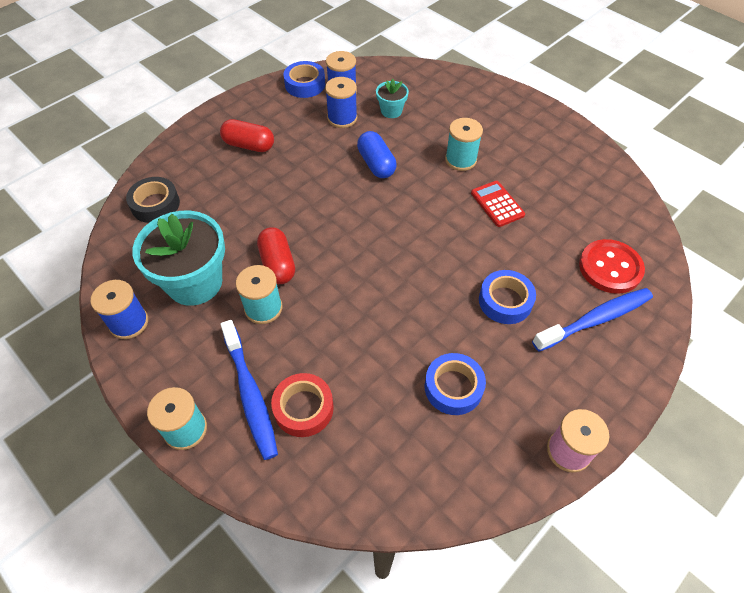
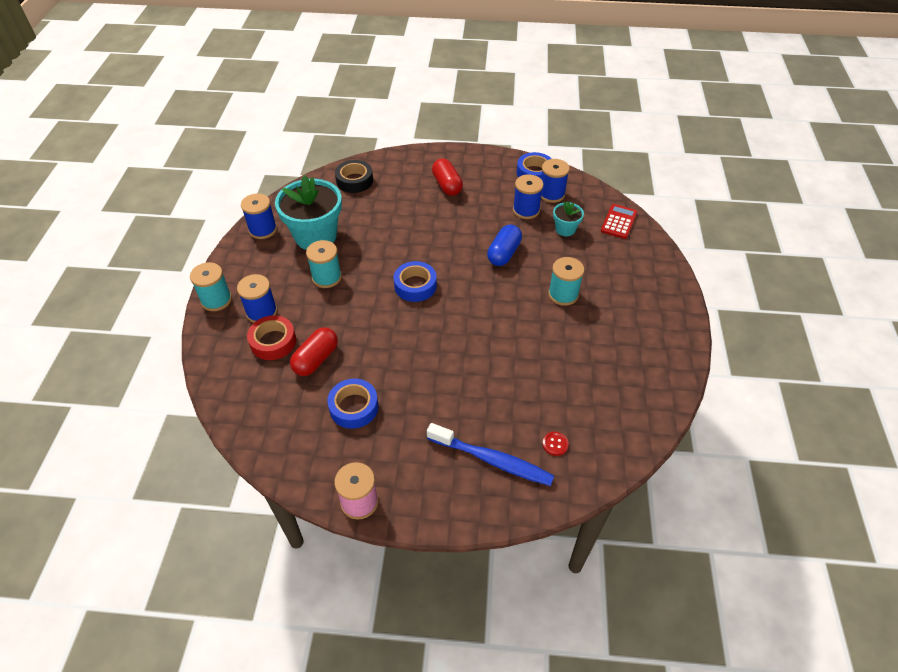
camera: 50 degrees right, 5 degrees down
blue toothbrush [220,320,278,460] -> blue spool [237,274,277,323]
red capsule [257,227,295,284] -> red capsule moved to [290,327,338,376]
red calculator [471,181,525,227] -> red calculator moved to [601,204,637,239]
blue tape [479,270,536,324] -> blue tape moved to [394,261,437,302]
red button [579,239,645,294] -> red button [542,432,569,456], size x0.42

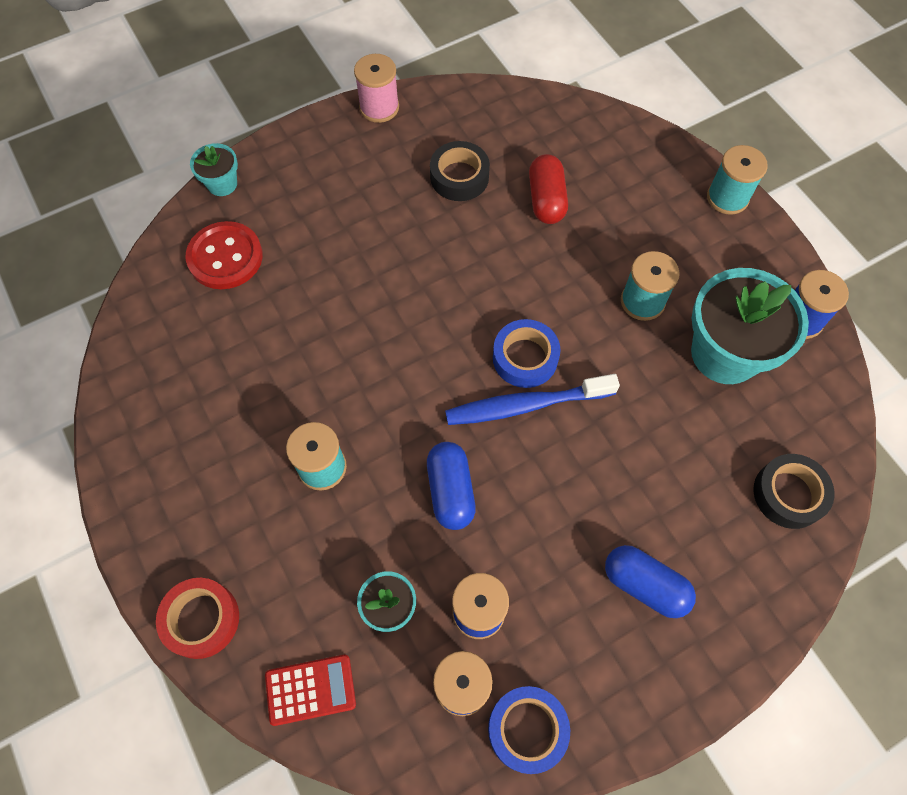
camera: 145 degrees right, 15 degrees up
blue spool [237,274,277,323] -> none
red tape [247,315,296,360] -> red tape moved to [156,578,239,659]
blue tape [327,379,378,429] -> black tape [430,141,490,201]
blue toothbrush [427,423,554,486] -> blue toothbrush moved to [445,374,620,425]
red capsule [432,158,463,196] -> blue capsule [605,545,696,618]
red button [542,432,569,456] -> red button [186,221,263,289], size x2.37
red calculator [601,204,637,239] -> red calculator turned 90 degrees counterclockwise [265,655,356,726]
none -> turquoise flower pot [190,143,238,196]

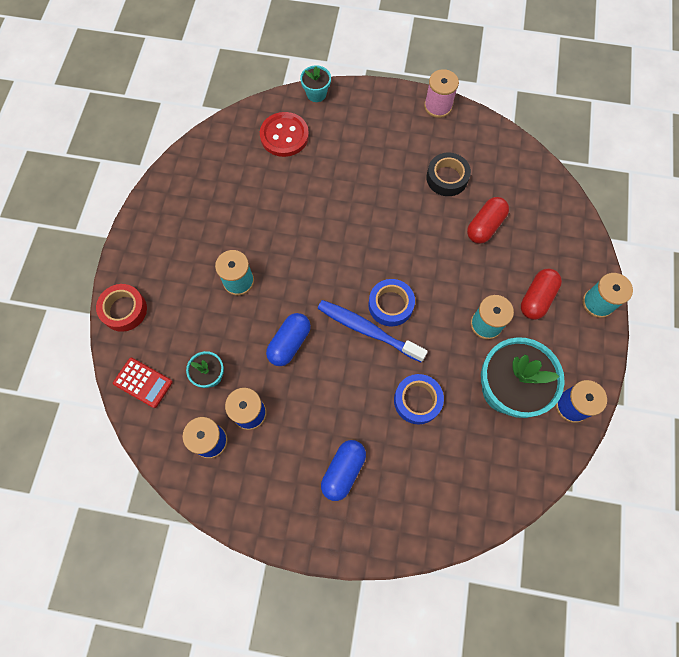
camera: 40 degrees right, 5 degrees up
blue tape [488,686,570,774] -> blue tape moved to [394,374,444,424]
blue capsule [605,545,696,618] -> blue capsule turned 45 degrees clockwise [321,440,366,501]
black tape [754,454,835,529] -> none
none -> red capsule [521,268,562,320]

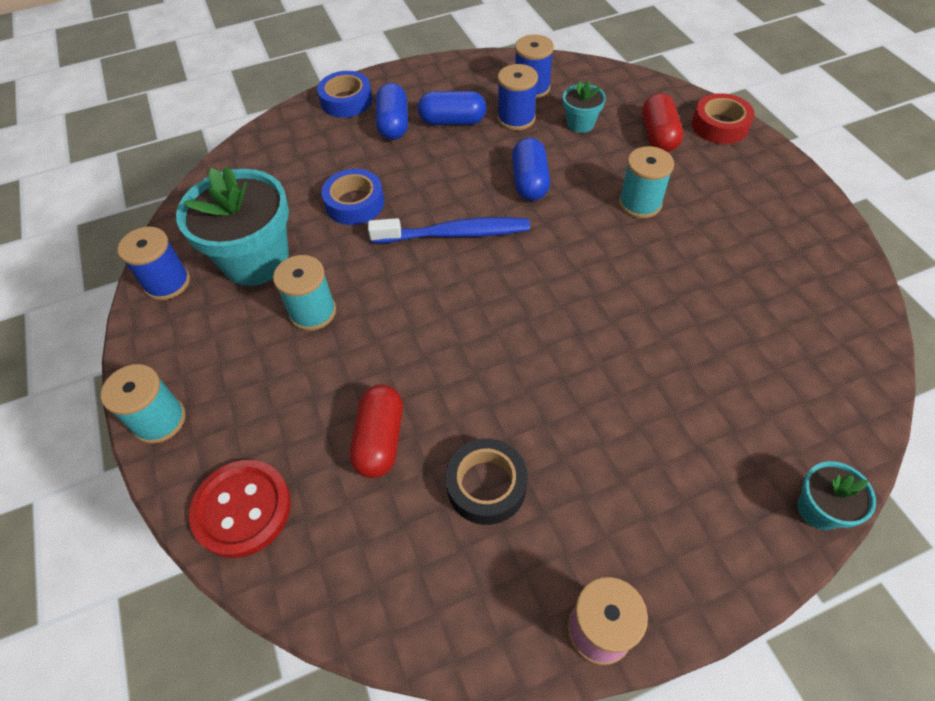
camera: 150 degrees right, 15 degrees down
red calculator [113,358,173,408] -> none
red button [260,112,309,157] -> red button moved to [189,460,291,558]
blue tape [369,279,415,326] -> blue tape moved to [317,71,372,118]
red capsule [521,268,562,320] -> red capsule moved to [642,93,683,152]
none -> blue capsule [418,91,486,125]

